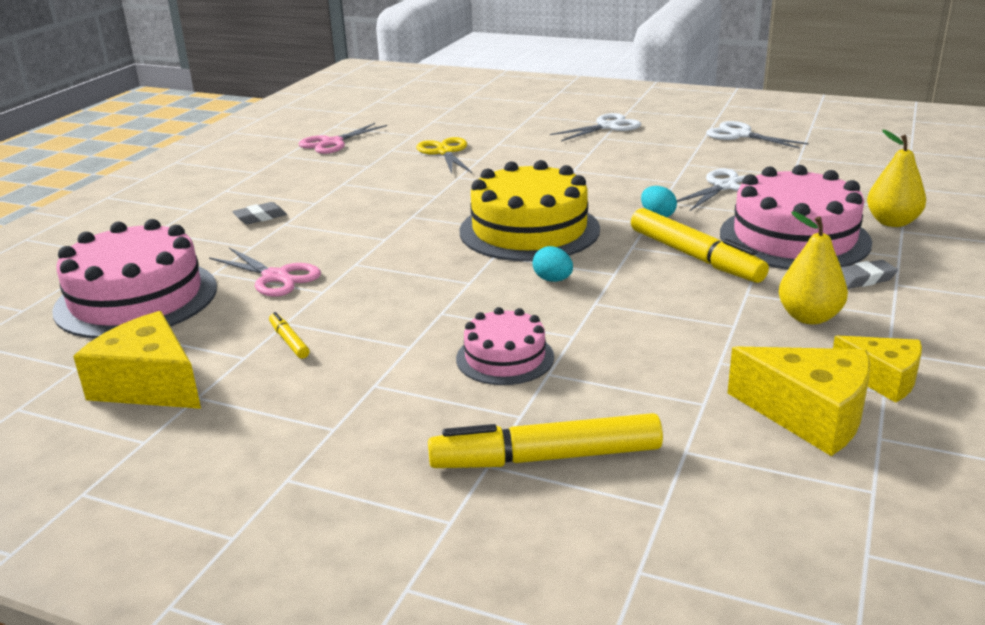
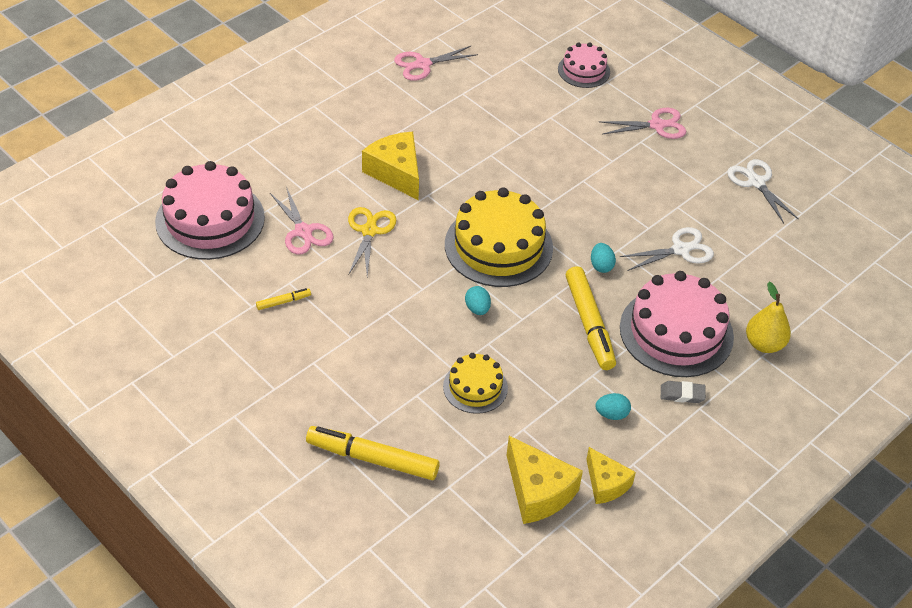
camera: 20 degrees right, 20 degrees up
yellow cheese [73,311,201,409] -> yellow cheese moved to [362,132,419,200]
grey eraser [232,202,287,224] -> none
yellow marker [269,312,310,359] -> yellow marker turned 75 degrees clockwise [256,288,311,310]
yellow scissors [416,137,472,174] -> yellow scissors moved to [348,207,396,276]
pink cake [456,307,554,385] -> pink cake moved to [558,42,610,88]
white scissors [550,113,641,141] -> pink scissors [599,108,687,139]
yellow pear [779,211,848,324] -> turquoise egg [595,393,631,420]
none -> yellow cake [443,353,508,414]

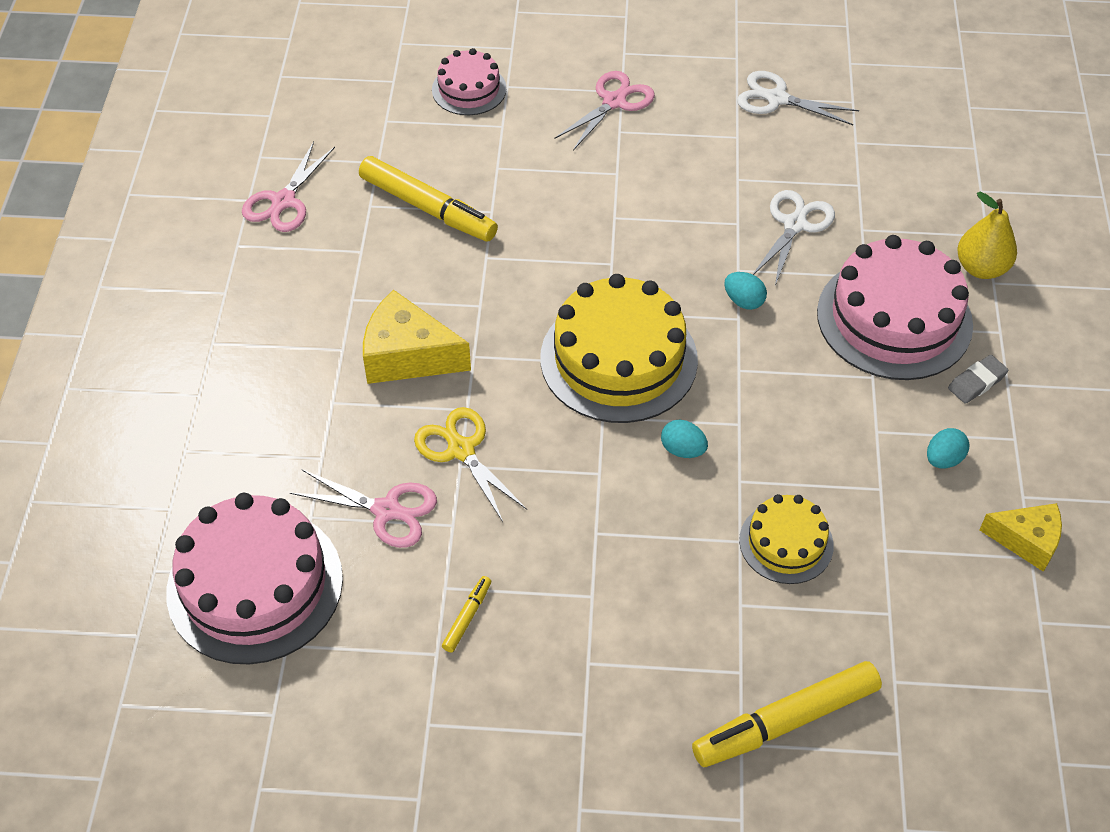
camera: 40 degrees left, 5 degrees up
yellow cheese [507,436,583,524] -> none
yellow marker [566,266,616,370] -> yellow marker moved to [359,156,498,242]

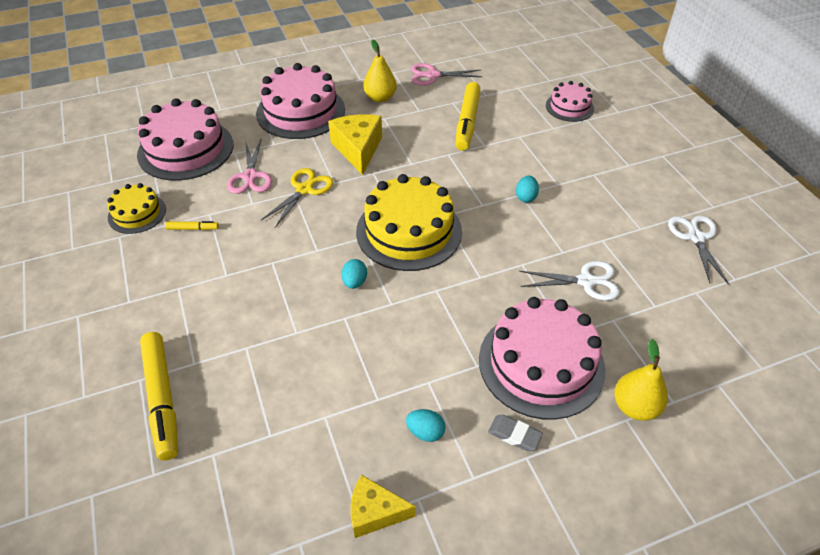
camera: 65 degrees right, 5 degrees down
pink scissors [554,71,655,150] -> none
yellow marker [692,661,882,767] -> yellow marker turned 150 degrees counterclockwise [140,332,178,460]
turquoise egg [724,272,767,310] -> turquoise egg moved to [516,176,539,203]
yellow cake [739,494,834,584] -> yellow cake moved to [107,183,166,234]
yellow cheese [980,503,1062,572] -> yellow cheese turned 105 degrees clockwise [351,475,416,538]
none -> pink cake [256,63,345,139]
none -> yellow pear [363,40,397,102]

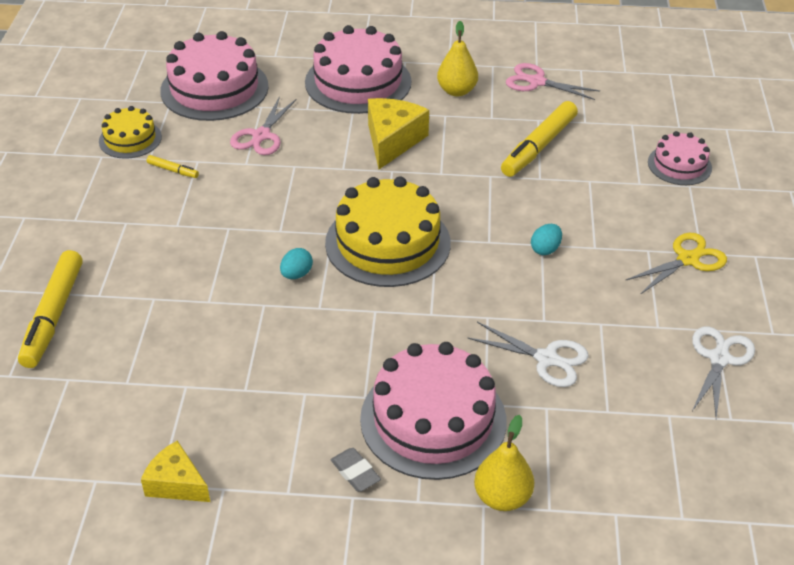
camera: 25 degrees right, 5 degrees down
yellow scissors [261,168,334,228] -> yellow scissors moved to [625,233,727,295]
turquoise egg [406,409,446,442] -> none

